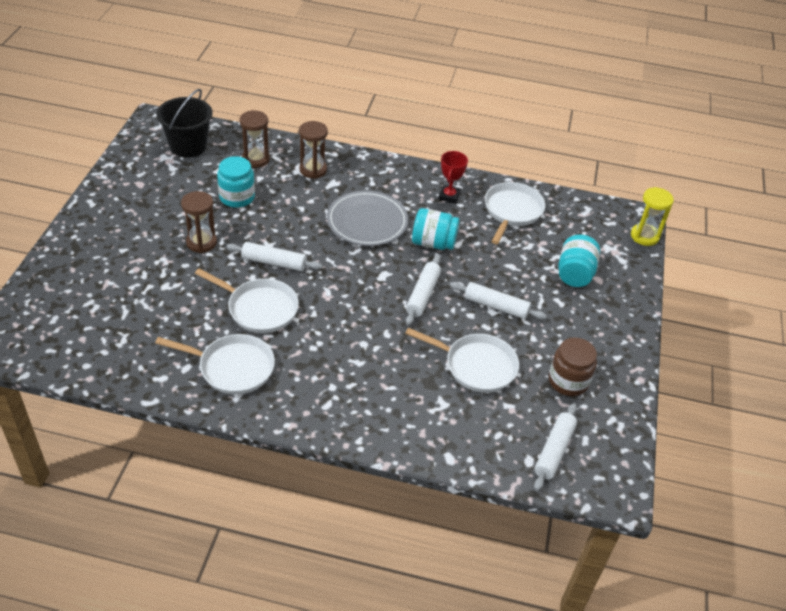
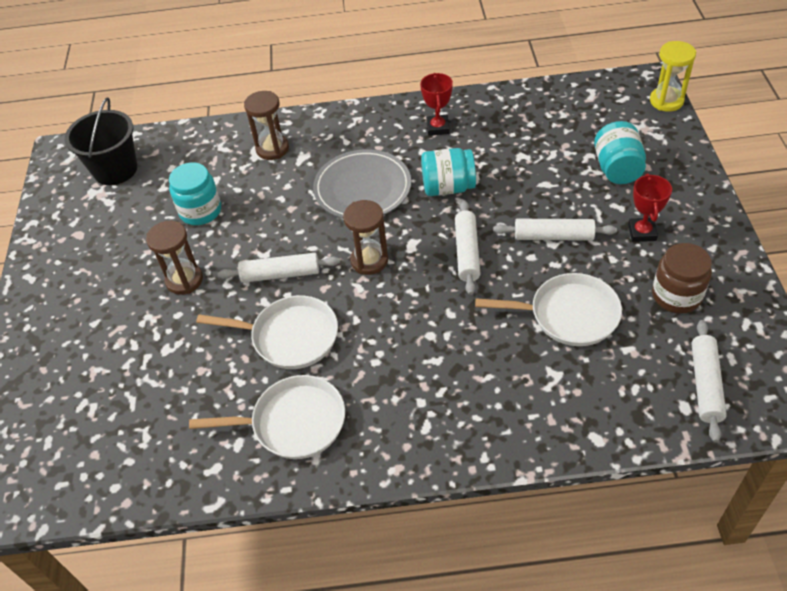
camera: 10 degrees left, 5 degrees up
brown hourglass [240,110,270,168] -> brown hourglass moved to [343,200,388,275]
white pan [485,182,545,244] -> none
none -> red trophy [628,173,672,242]

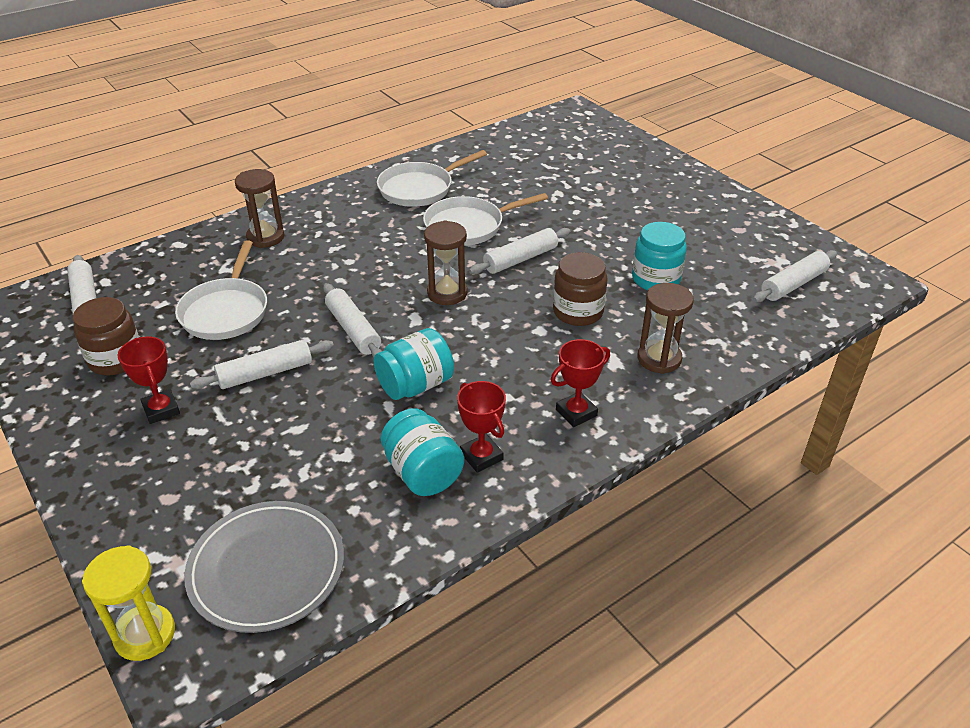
camera: 145 degrees right, 10 degrees down
black bucket [65,97,137,185] -> white rolling pin [753,250,837,302]
brown hourglass [146,221,203,295] -> brown hourglass moved to [235,169,284,248]
grey plate [313,149,411,218] -> grey plate moved to [184,501,344,633]
white pan [475,273,622,346] -> white pan turned 60 degrees counterclockwise [175,240,267,340]
turquoise jar [594,121,646,184] -> turquoise jar moved to [381,408,464,496]
none -> red trophy [551,339,610,427]
none -> brown jar [553,252,607,326]

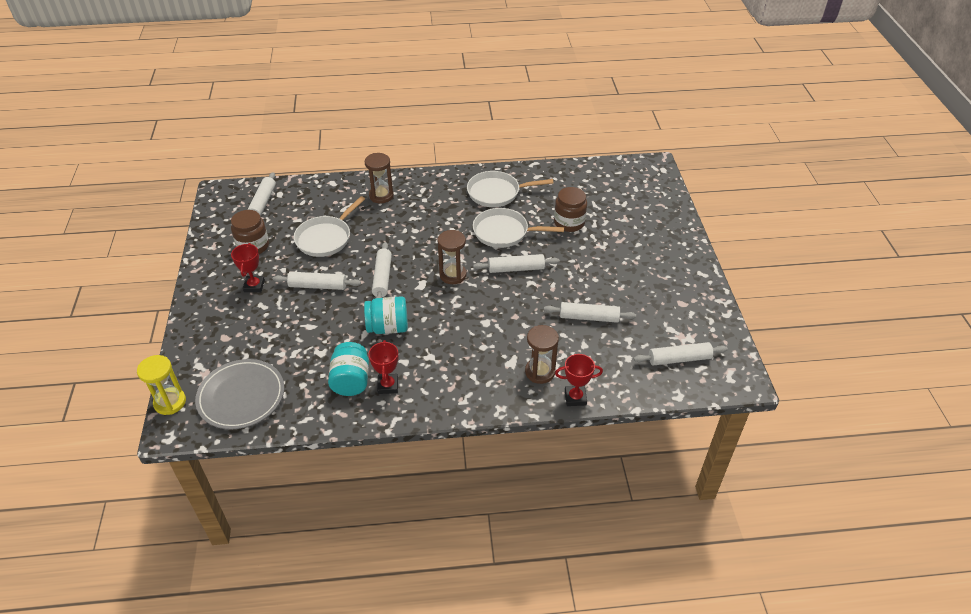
camera: 30 degrees right, 5 degrees up
red trophy [551,339,610,427] -> red trophy moved to [555,354,603,406]
brown jar [553,252,607,326] -> brown jar moved to [554,187,587,232]
turquoise jar [632,222,687,290] -> white rolling pin [544,302,636,323]

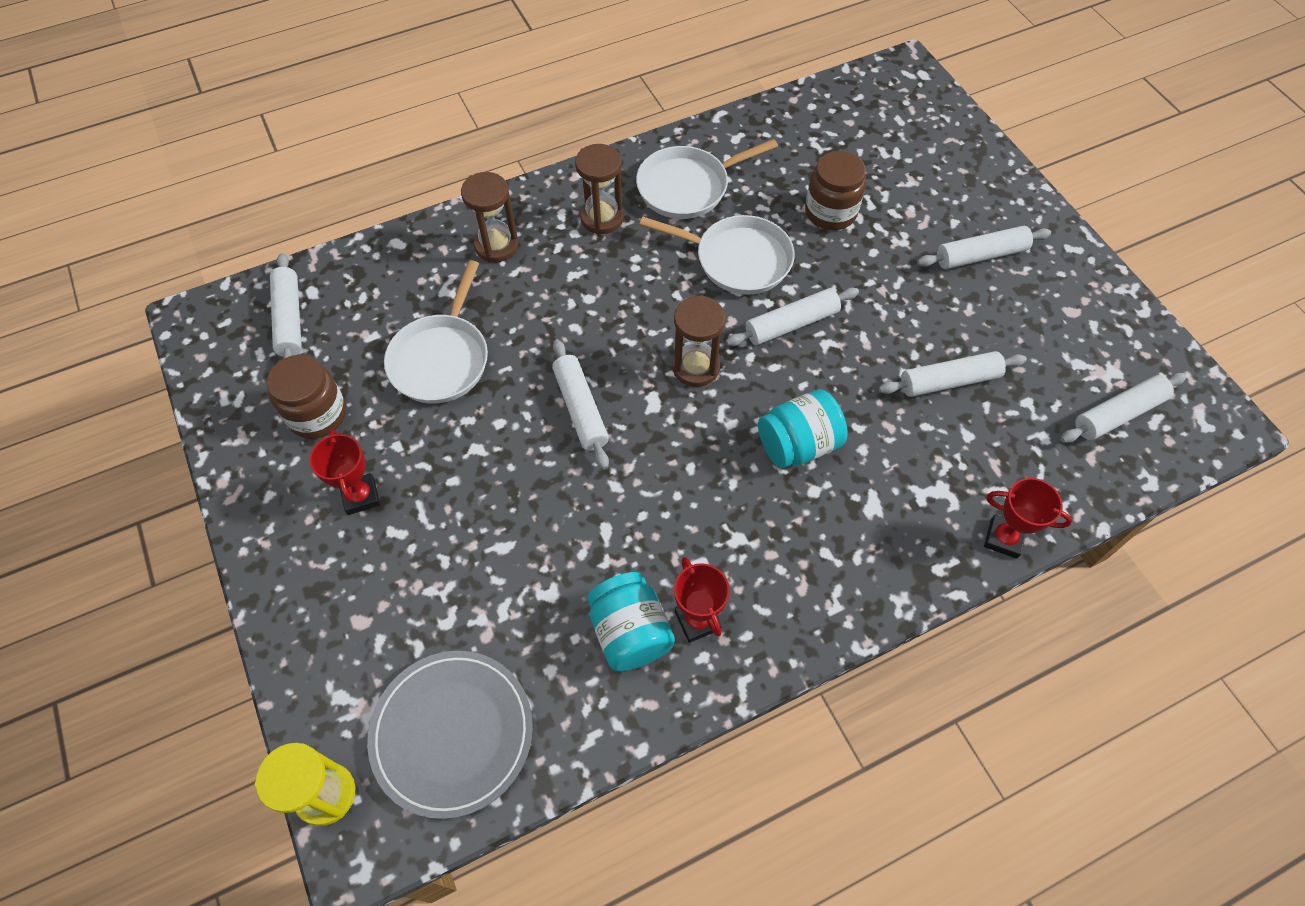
camera: 20 degrees left, 15 degrees up
white rolling pin [273,272,361,290] -> white rolling pin moved to [917,226,1051,269]
turquoise jar [364,296,408,334] -> turquoise jar moved to [758,389,848,468]
white pan [473,208,564,248] -> white pan turned 150 degrees counterclockwise [639,215,795,295]
brown hourglass [525,325,559,384] -> brown hourglass moved to [575,144,624,235]
red trophy [555,354,603,406] -> red trophy turned 45 degrees clockwise [984,478,1072,559]

